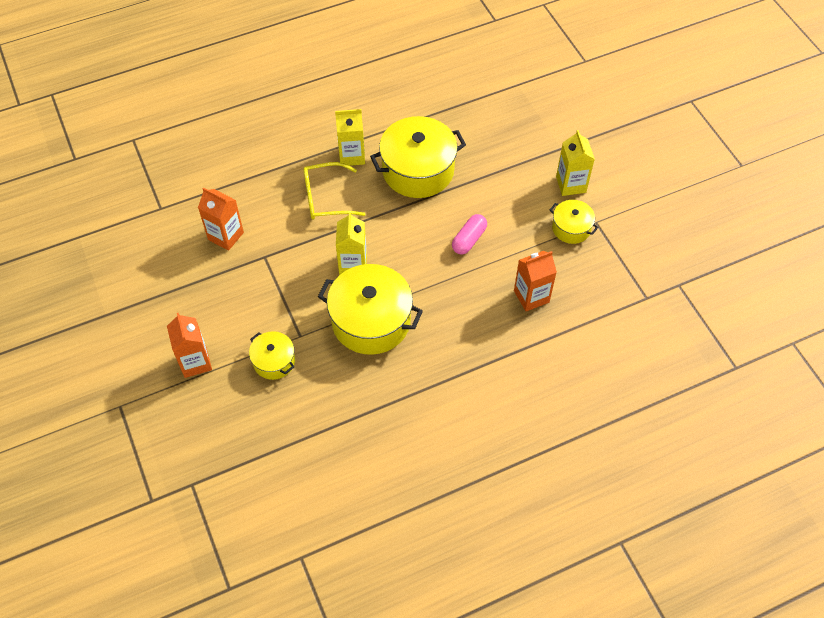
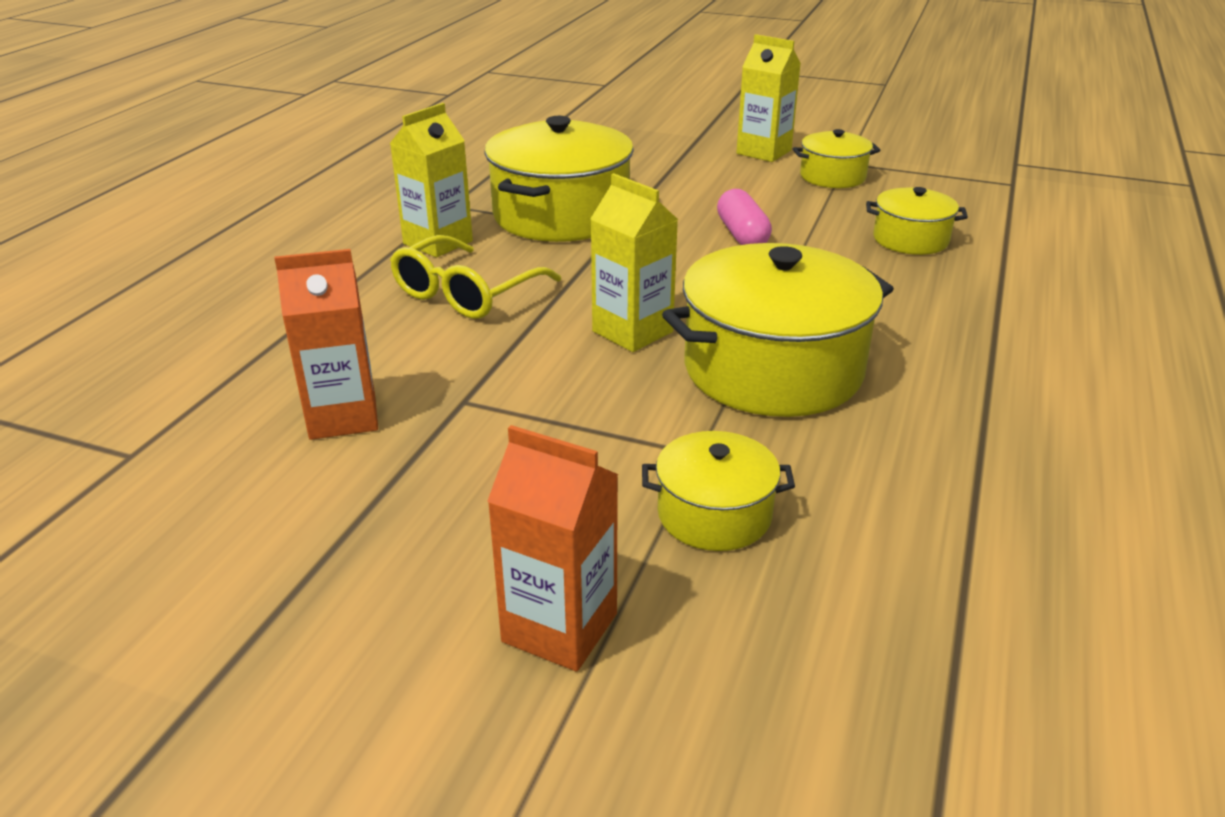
camera: 45 degrees left, 25 degrees down
orange carton [514,251,557,311] -> yellow pot [866,187,968,255]

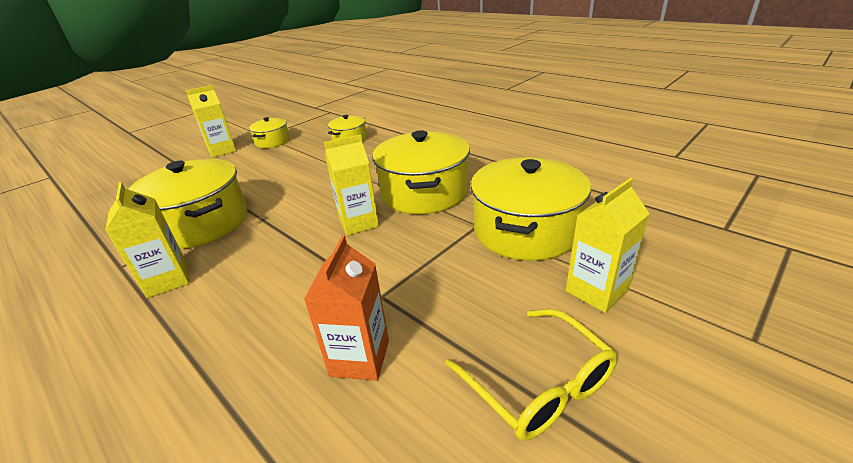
camera: 65 degrees left, 0 degrees up
yellow glasses [390,235,561,319] -> yellow glasses moved to [445,309,618,441]
orange carton [487,425,618,672] -> yellow carton [566,178,650,313]
yellow pot [642,431,795,551] -> yellow pot [471,157,591,261], size x1.91
pink capsule [717,189,772,245] -> none

